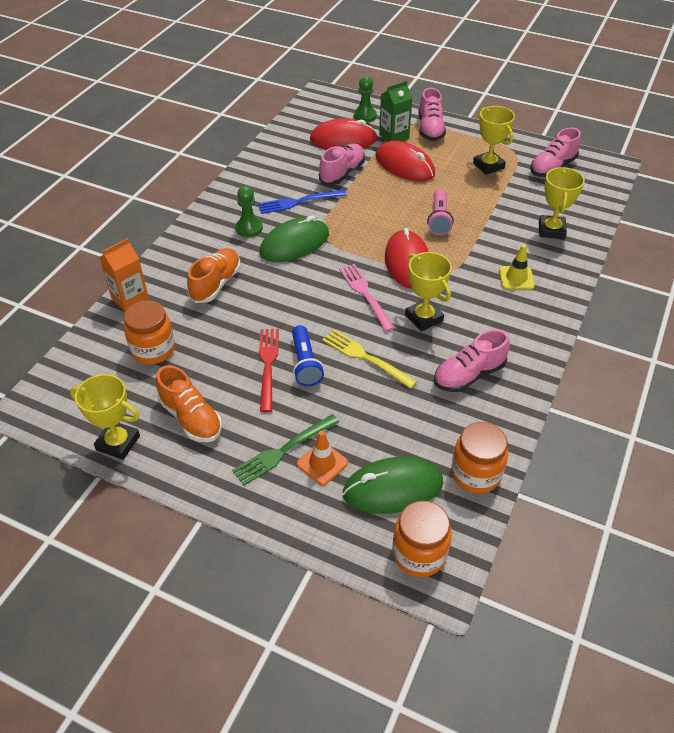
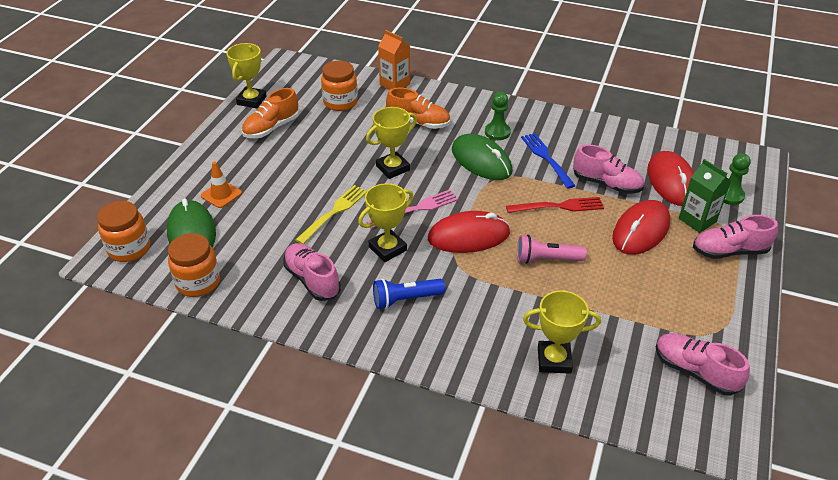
camera: 85 degrees right, 5 degrees down
green fork [232,414,339,485] -> none
red fork [259,329,279,412] -> red fork moved to [506,197,604,213]
blue flashlight [292,325,324,386] -> blue flashlight moved to [373,279,445,309]
yellow trophy [473,106,515,175] -> yellow trophy moved to [366,107,417,179]
yellow traffic cone [499,245,535,290] -> none

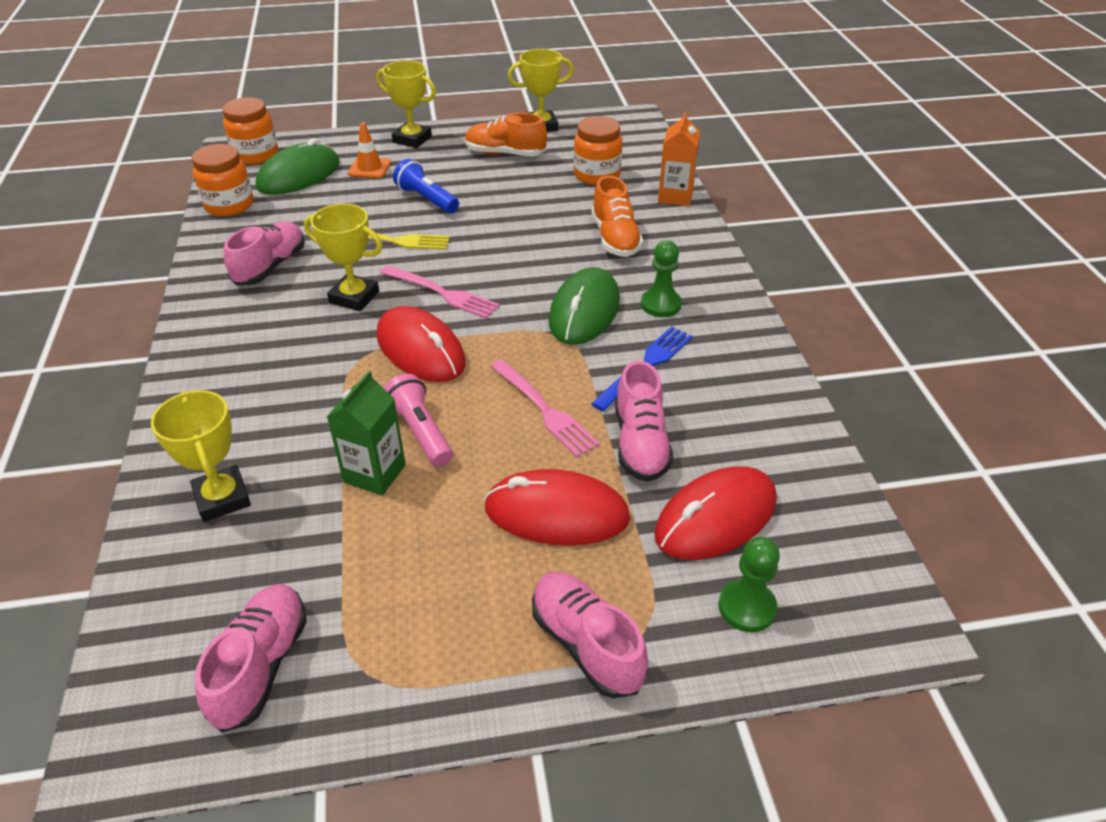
camera: 60 degrees right, 0 degrees up
yellow trophy [366,107,417,179] -> yellow trophy moved to [377,60,436,148]
blue flashlight [373,279,445,309] -> blue flashlight moved to [393,159,459,213]
red fork [506,197,604,213] -> pink fork [491,359,600,457]
green carton [679,159,731,233] -> green carton moved to [327,371,406,496]

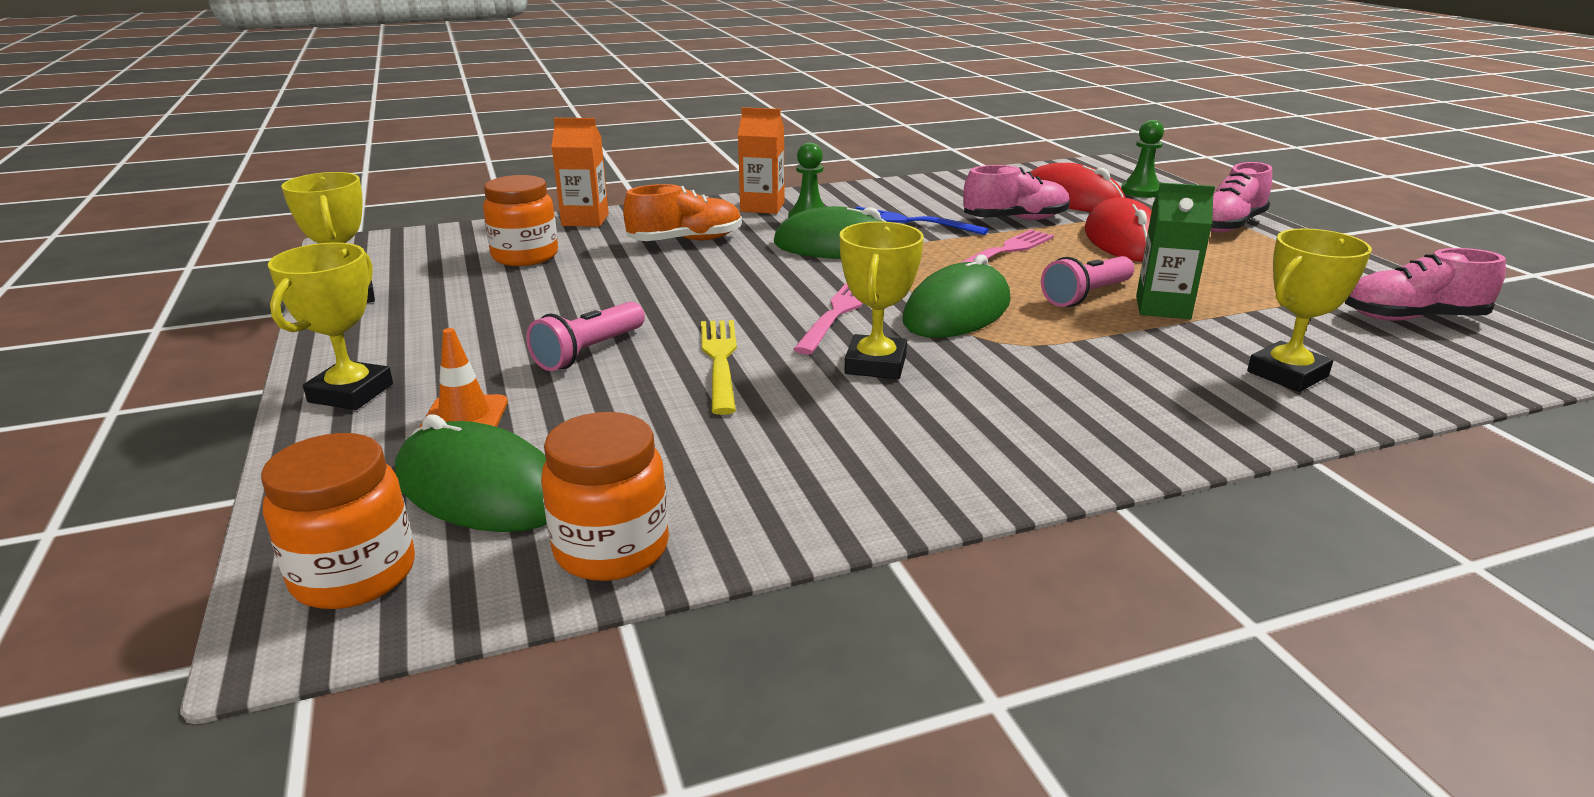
camera: 100 degrees left, 15 degrees down
pink shoe [224,221,305,286] -> none
red mouse [377,306,466,382] -> green mouse [902,255,1010,338]
blue flashlight [393,159,459,213] -> pink flashlight [526,301,645,371]
orange shoe [465,113,547,156] -> none
none -> orange carton [738,107,785,214]

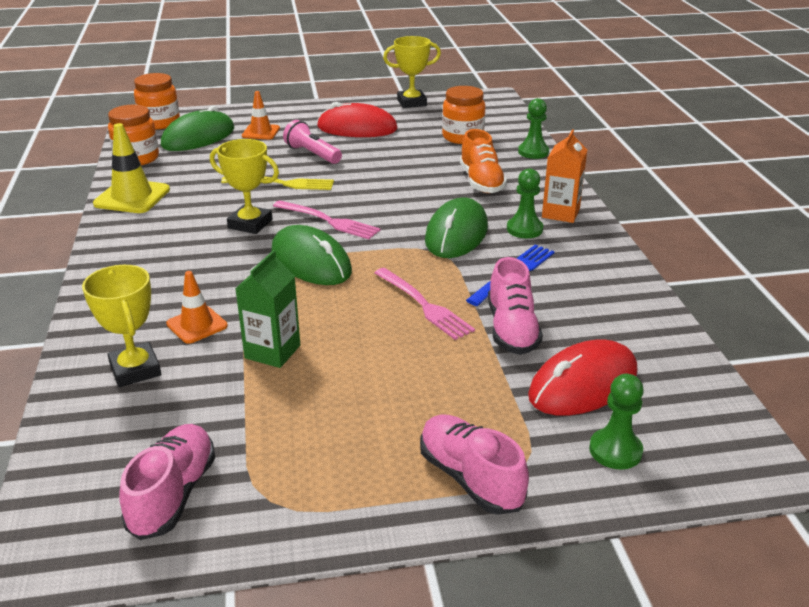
camera: 100 degrees right, 5 degrees up
yellow trophy [268,242,393,410] -> none
orange carton [552,118,609,227] -> green pawn [518,98,549,159]
pink flashlight [1041,256,1134,307] -> none
red mouse [1084,197,1152,261] -> red mouse moved to [317,102,398,137]
none -> yellow traffic cone [93,123,170,213]
none -> orange traffic cone [166,271,228,344]

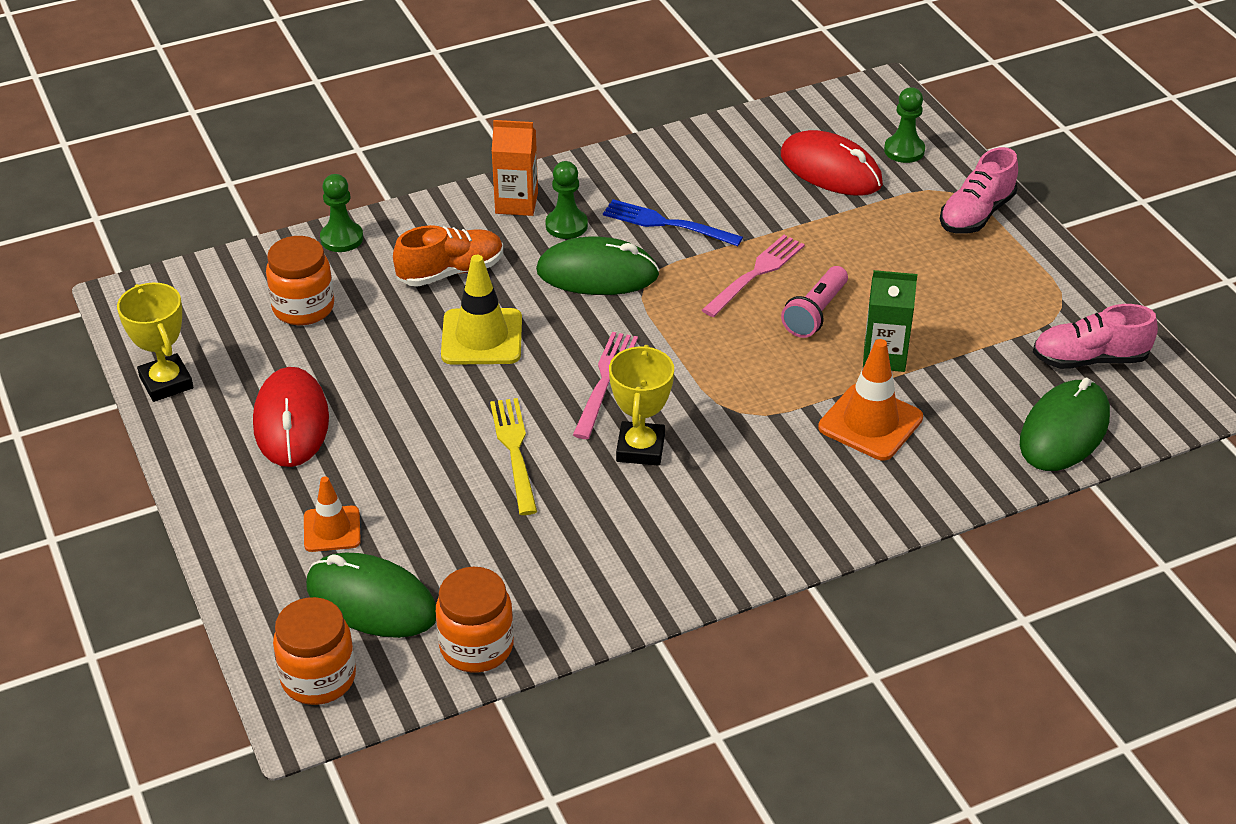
camera: 105 degrees left, 10 degrees up
yellow trophy [82,265,161,387] -> none
yellow traffic cone [93,123,170,213] -> yellow traffic cone moved to [441,255,522,365]
orange traffic cone [166,271,228,344] -> orange traffic cone [818,339,923,460], size x1.57
green mouse [271,225,352,285] -> green mouse moved to [1020,378,1110,471]
pink flashlight [283,120,342,164] -> pink flashlight moved to [781,266,848,338]
pink shoe [488,257,543,355] -> none

